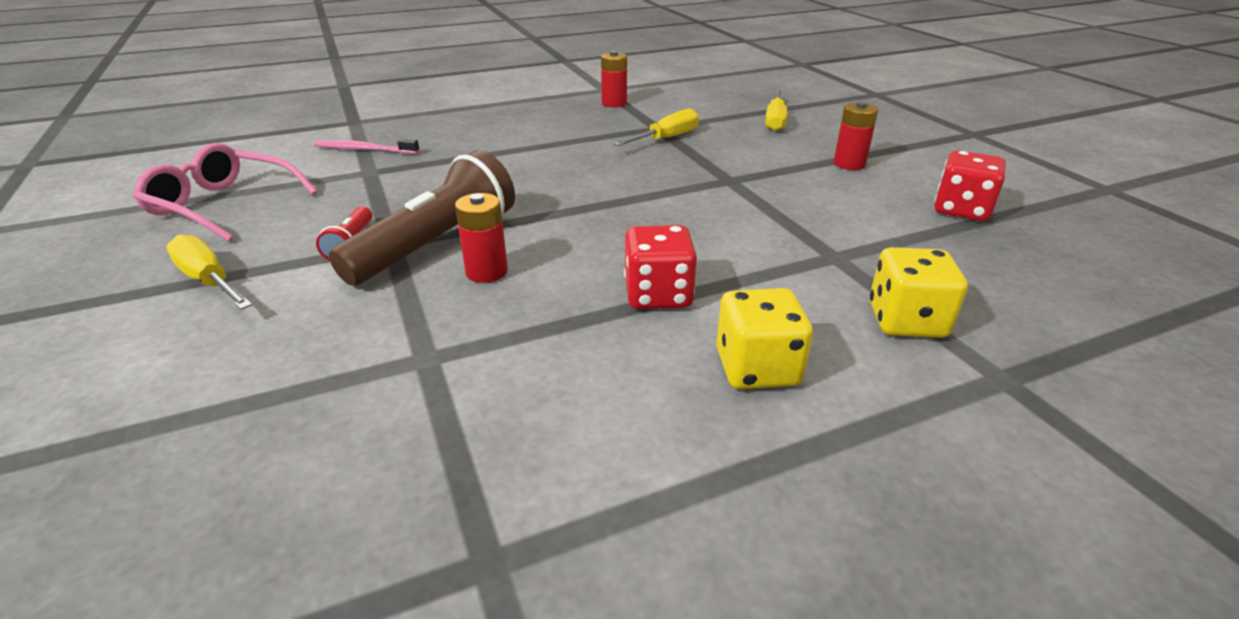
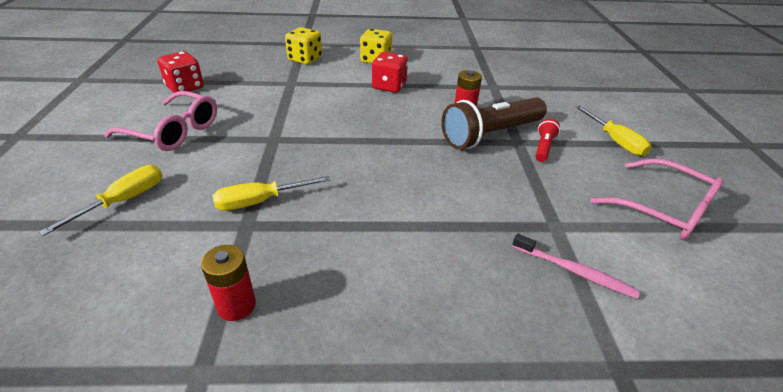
camera: 160 degrees left, 5 degrees up
red battery [834,101,878,170] -> pink glasses [104,91,217,151]

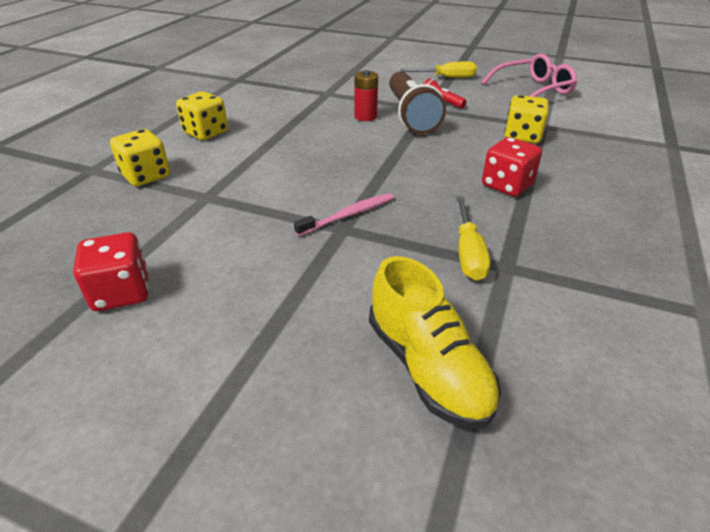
camera: 65 degrees left, 0 degrees up
yellow screwdriver [39,165,162,236] -> yellow shoe [369,256,501,429]
pink glasses [104,91,217,151] -> none
red battery [201,245,256,321] -> none
red dice [372,52,408,93] -> red dice moved to [482,137,542,197]
pink toothbrush [512,233,640,299] -> pink toothbrush moved to [294,193,394,236]
none -> yellow dice [505,95,549,143]

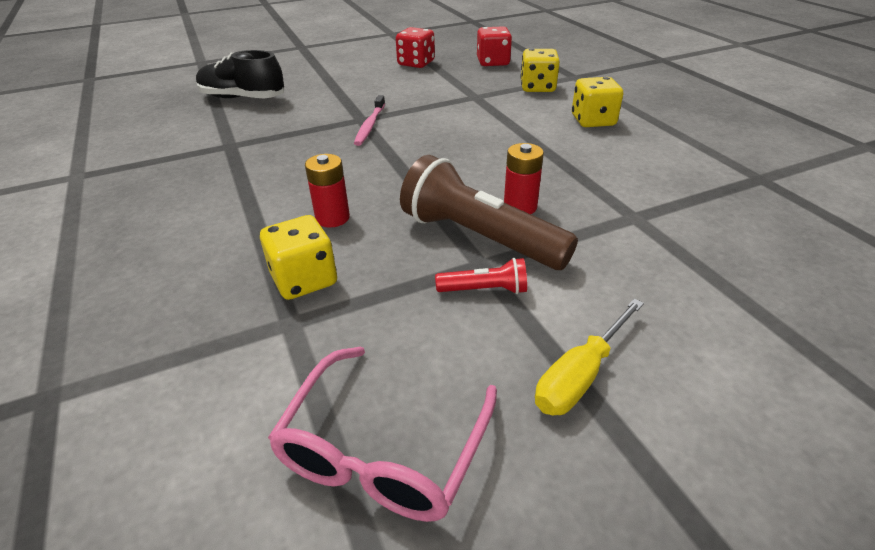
camera: 135 degrees right, 0 degrees up
yellow shoe [369,256,501,429] -> black shoe [196,50,284,99]
yellow screwdriver [456,196,490,281] -> none
red dice [482,137,542,197] -> red dice moved to [477,26,512,66]
none -> red battery [305,154,350,228]

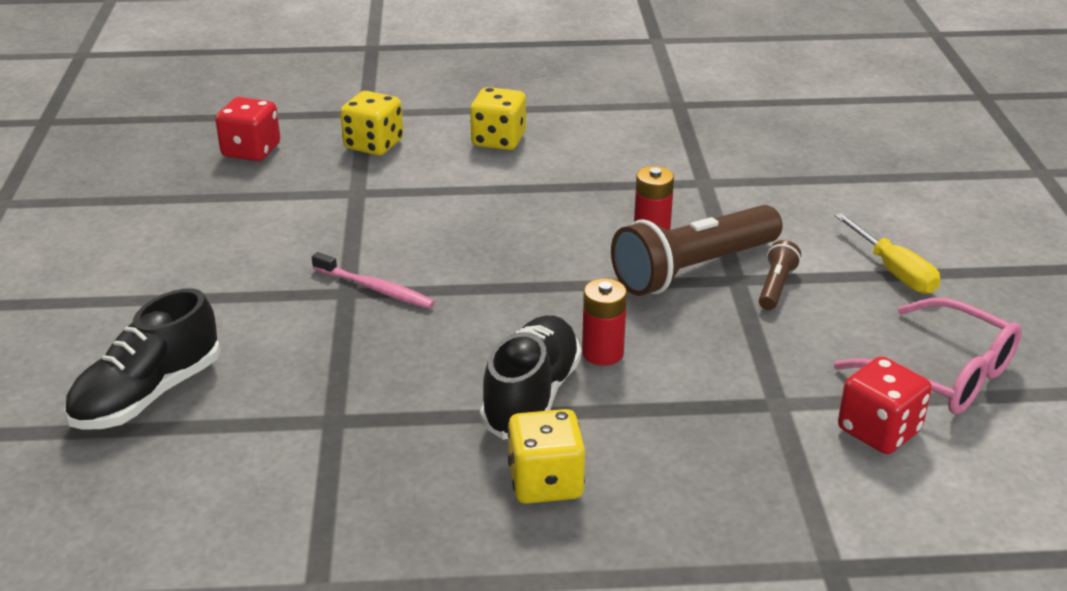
camera: 70 degrees left, 5 degrees down
yellow dice [260,215,337,300] -> yellow dice moved to [507,409,585,504]
red dice [396,27,435,68] -> red dice moved to [838,356,932,454]
red flashlight [435,258,527,294] -> brown flashlight [759,240,801,310]
none -> black shoe [480,315,581,440]

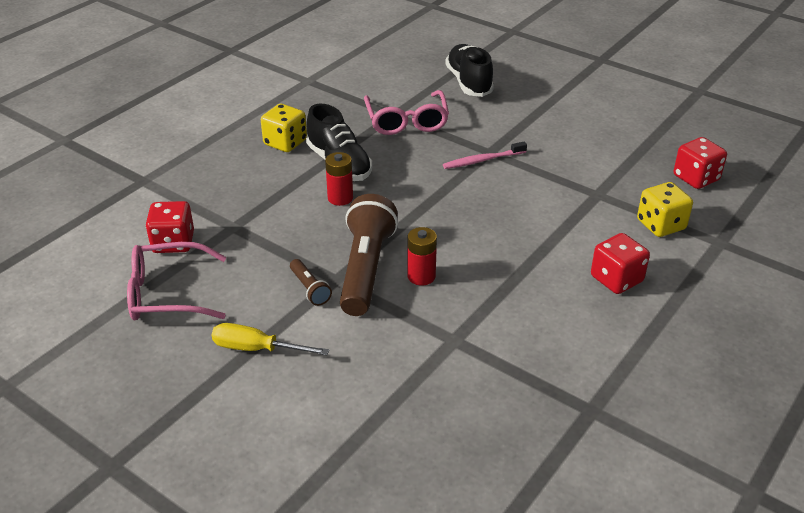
camera: 130 degrees right, 5 degrees up
yellow dice [470,87,526,150] -> red dice [591,233,650,294]
none -> pink glasses [364,90,449,135]

